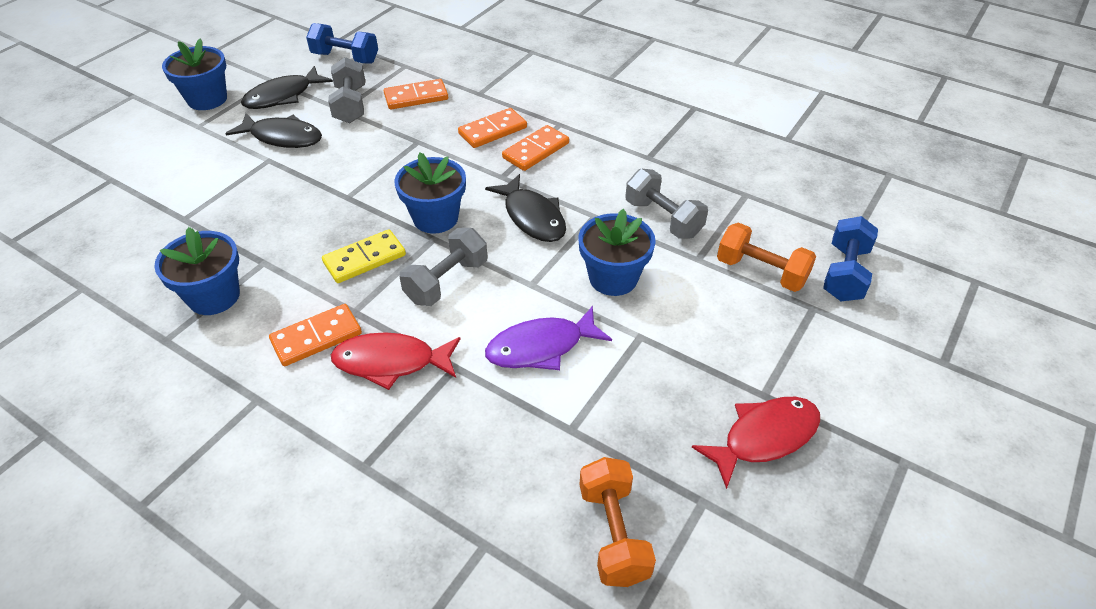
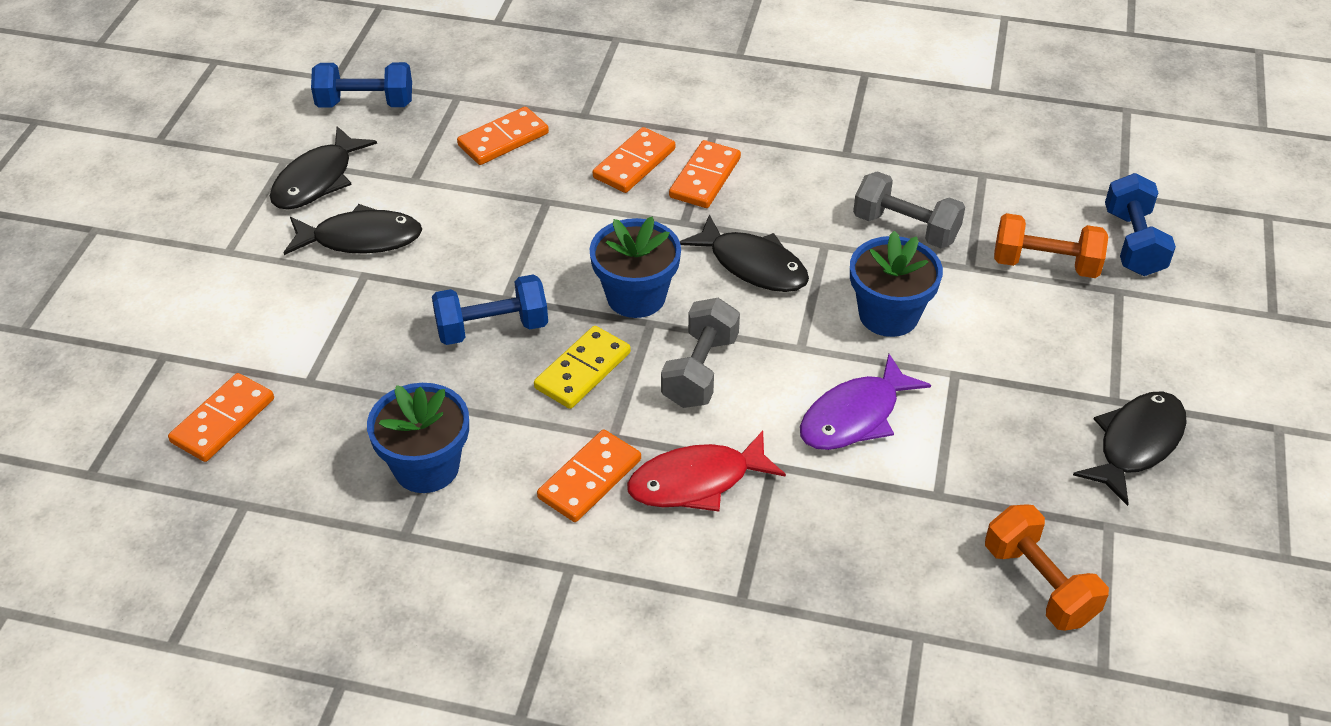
camera: 20 degrees left, 0 degrees up
blue flower pot [162,39,227,110] -> none
grey dumbbell [328,57,365,123] -> none
red fish [692,397,820,489] -> black fish [1073,391,1187,506]
none -> orange domino [168,373,274,462]
none -> blue dumbbell [432,274,548,345]

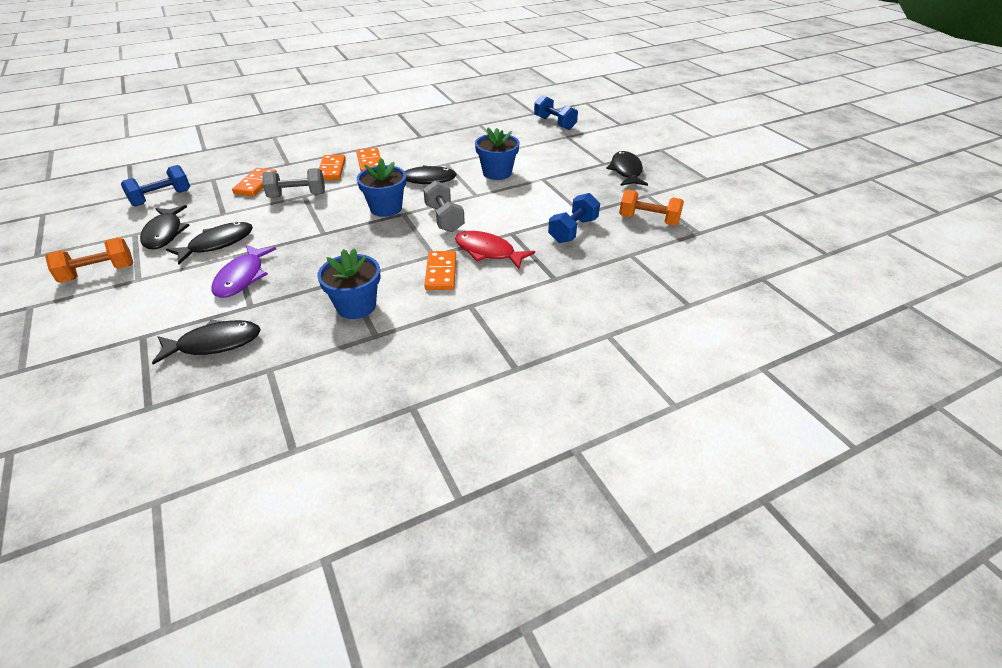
camera: 40 degrees left, 5 degrees down
orange domino [168,373,274,462] -> black fish [152,320,261,365]
blue dumbbell [432,274,548,345] -> blue dumbbell moved to [548,193,600,243]
yellow domino [534,326,631,409] -> none
red fish [627,430,786,511] -> red fish turned 90 degrees clockwise [455,231,535,269]
purple fish [800,354,931,450] -> purple fish moved to [212,245,276,298]
grey dumbbell [853,171,965,248] -> grey dumbbell moved to [262,168,325,198]
orange dumbbell [994,213,1108,278] -> orange dumbbell moved to [45,238,134,283]

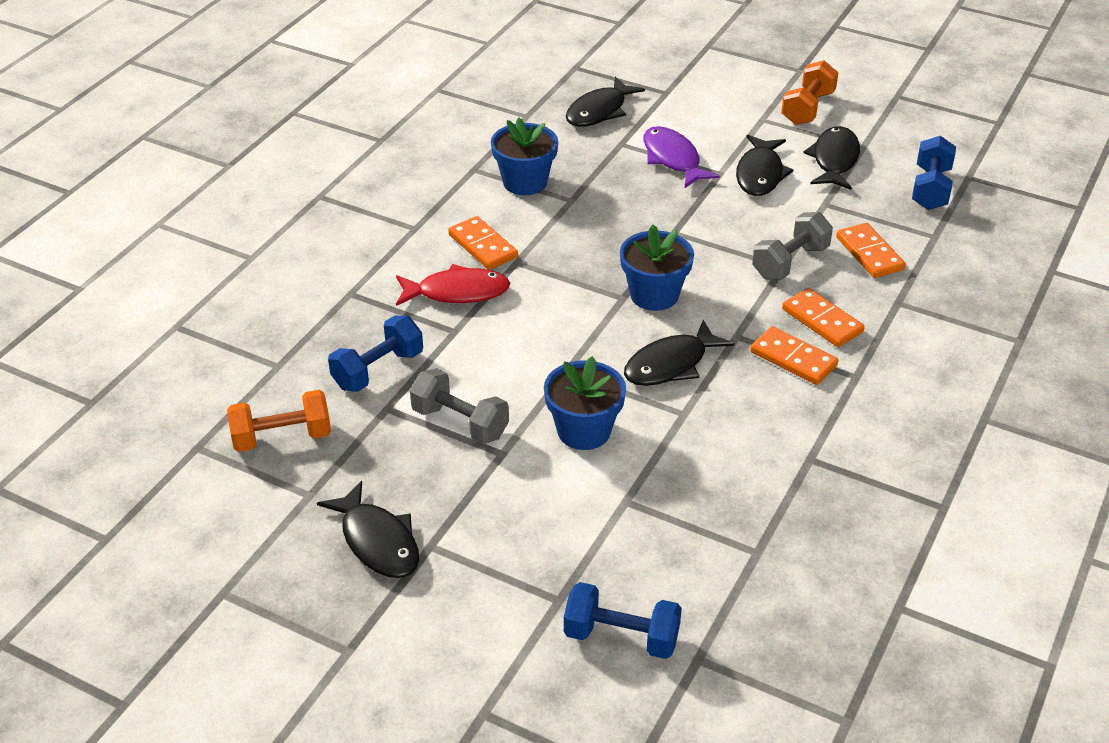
camera: 145 degrees right, 0 degrees up
black fish [140,205,190,249] -> black fish turned 60 degrees clockwise [803,126,860,190]
grey dumbbell [423,181,465,232] -> grey dumbbell moved to [410,368,509,444]
blue dumbbell [548,193,600,243] -> blue dumbbell turned 45 degrees clockwise [328,316,423,392]

